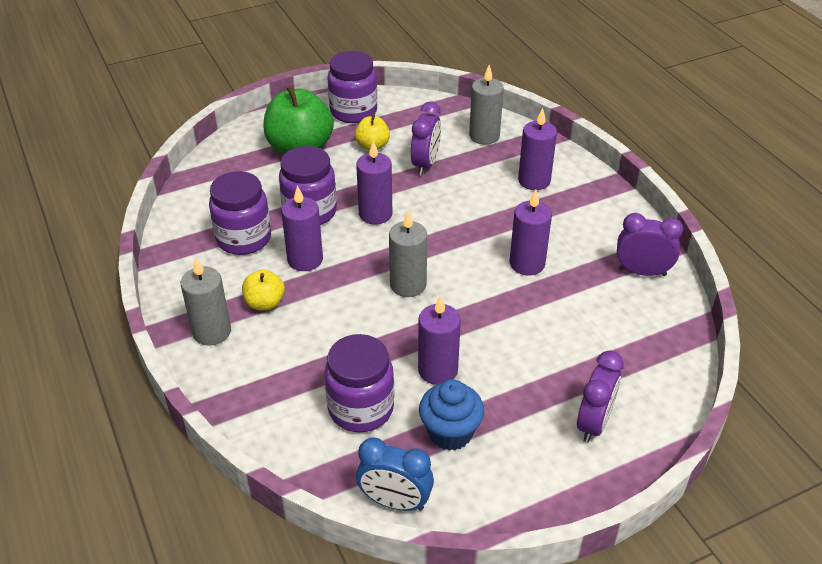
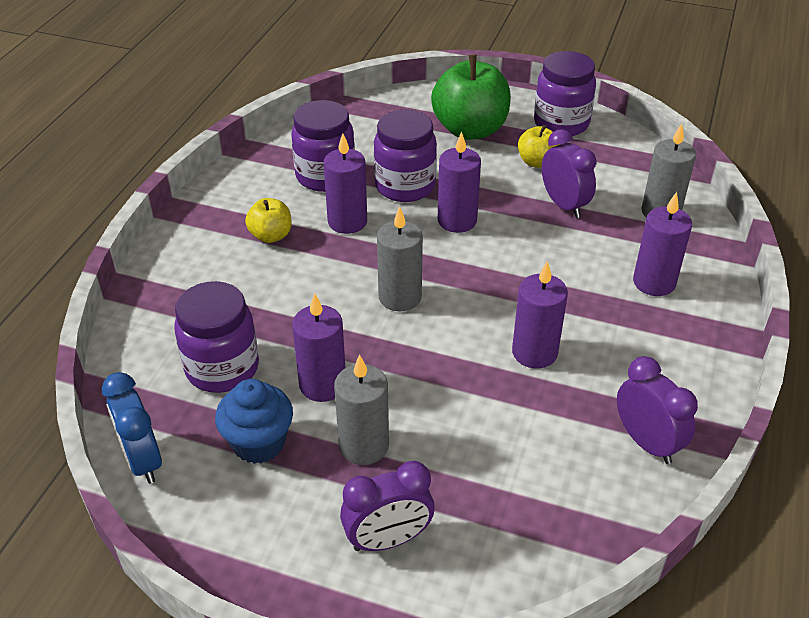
camera: 45 degrees right, 0 degrees up
grey candle [181,257,231,345] -> grey candle moved to [334,355,389,465]
purple clock [411,102,441,175] -> purple clock turned 90 degrees counterclockwise [542,129,597,218]

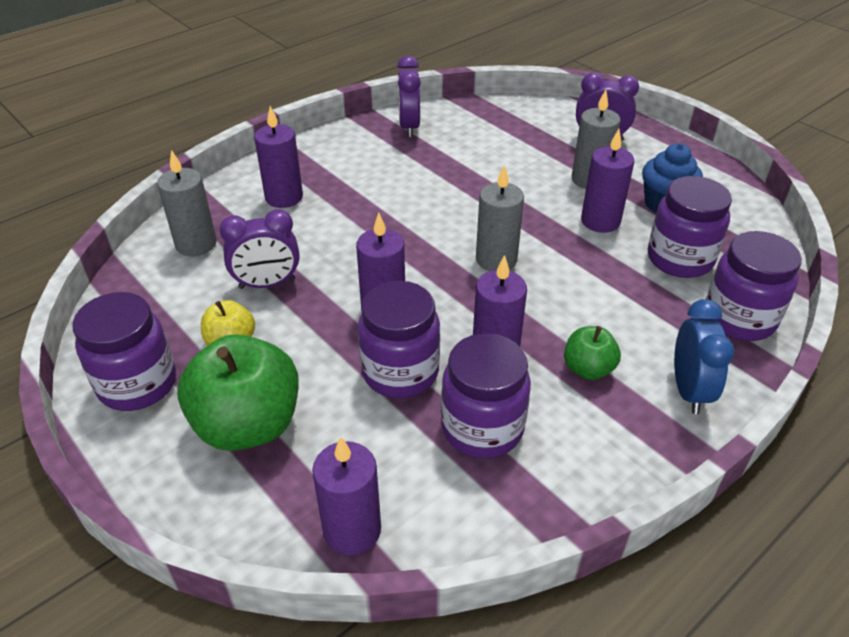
camera: 150 degrees left, 0 degrees up
blue clock [102,372,162,484] -> blue clock moved to [674,299,735,414]
yellow apple [245,198,292,243] -> green apple [564,326,621,380]
purple candle [512,261,568,369] -> purple candle moved to [312,436,381,556]
purple clock [542,129,597,218] -> purple clock turned 105 degrees counterclockwise [219,209,299,289]
none -> purple jar [706,231,802,341]

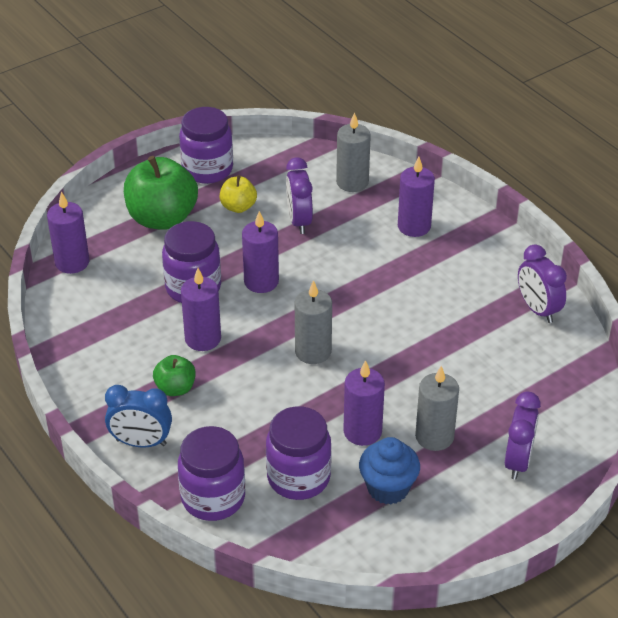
camera: 95 degrees right, 0 degrees up
purple clock [397,56,421,137] -> purple clock turned 120 degrees counterclockwise [518,244,567,323]
purple jar [441,333,531,458] -> none

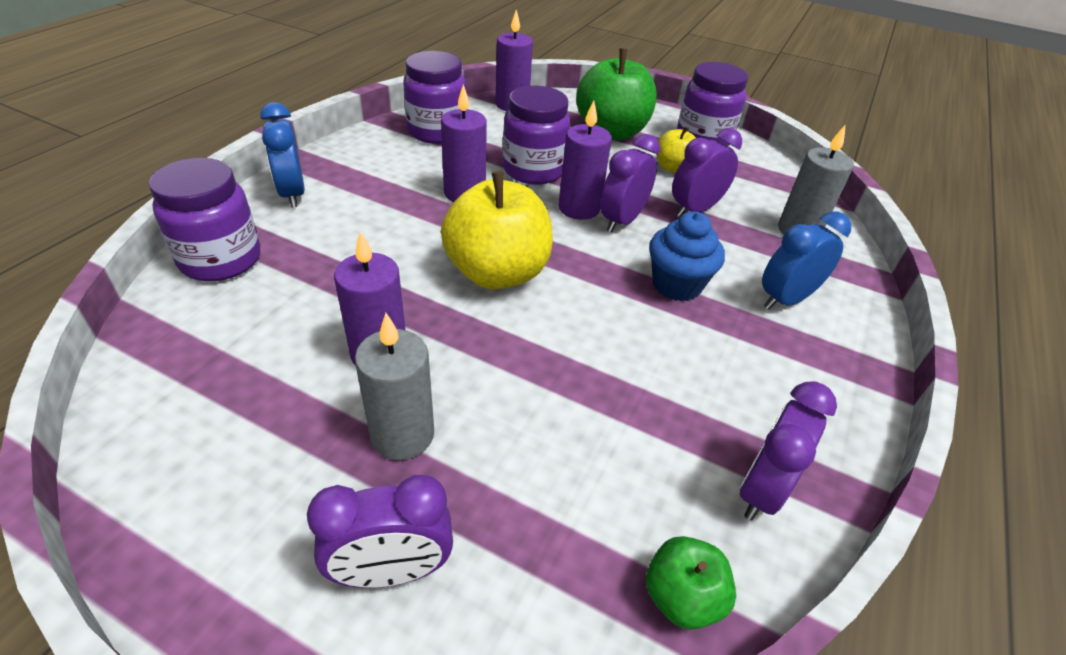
camera: 60 degrees right, 0 degrees up
green apple [153,355,196,396] -> green apple moved to [646,536,736,630]
purple jar [266,406,332,500] -> purple jar moved to [403,51,466,144]
grey candle [295,280,332,364] -> yellow apple [441,171,553,289]
blue cupcake [359,437,420,504] -> blue cupcake moved to [649,211,725,301]
purple candle [398,157,435,237] -> blue clock [762,211,852,310]
none -> purple clock [600,134,660,233]

